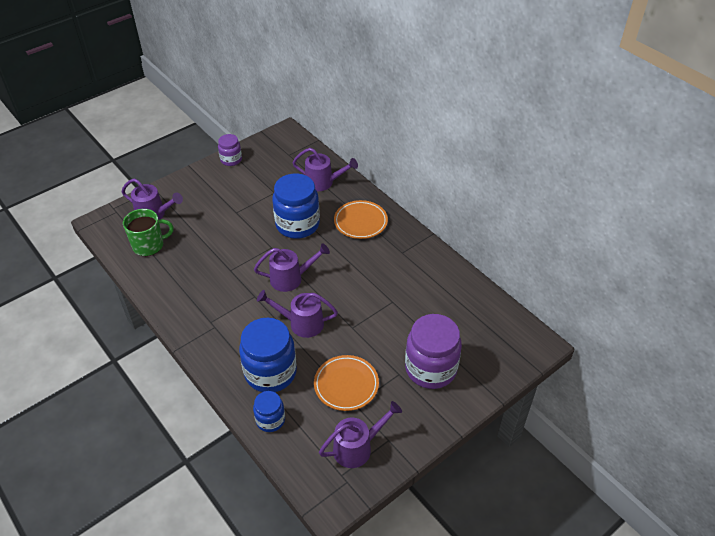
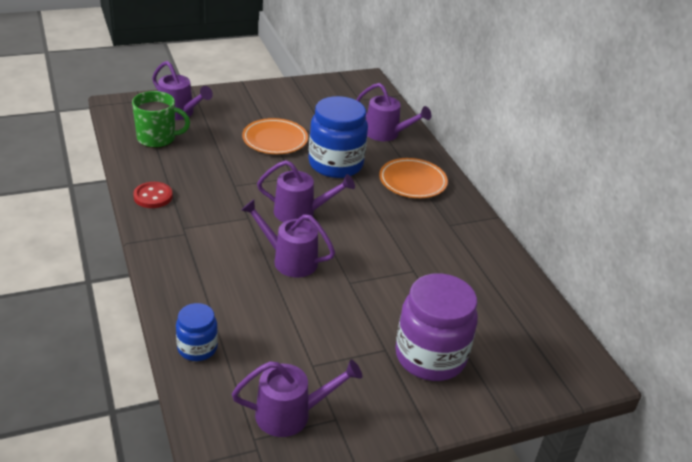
camera: 15 degrees right, 10 degrees down
purple jar [218,134,242,166] -> none
blue jar [239,318,297,392] -> none
orange plate [314,355,379,411] -> orange plate moved to [242,118,308,154]
none -> red button [133,182,173,208]

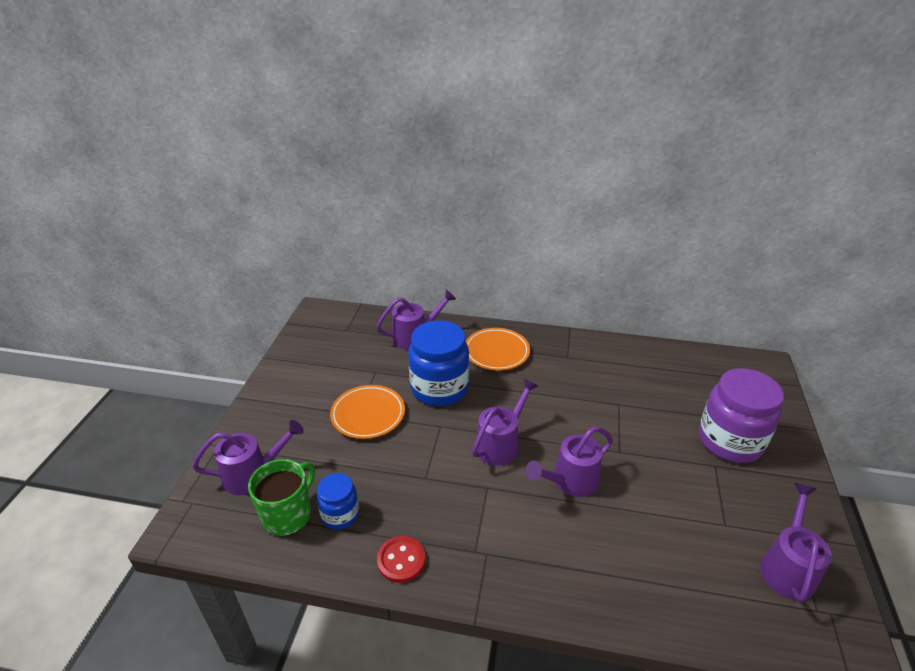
camera: 55 degrees left, 0 degrees up
blue jar [176,303,218,361] -> blue jar moved to [317,473,359,529]

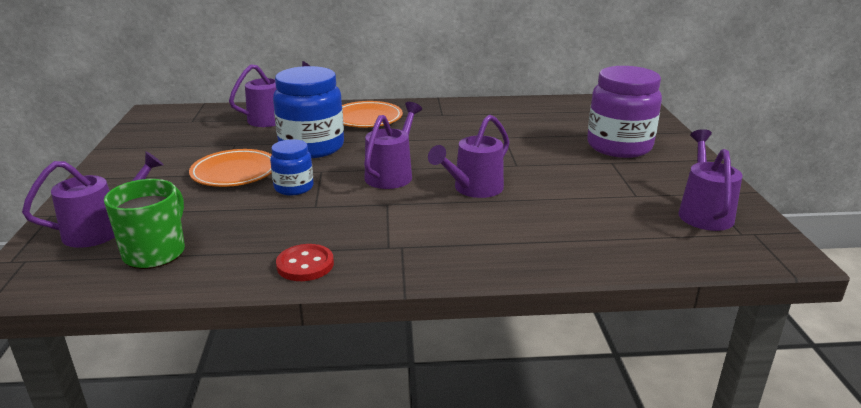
camera: 15 degrees left, 10 degrees down
blue jar [317,473,359,529] -> blue jar moved to [270,139,314,196]

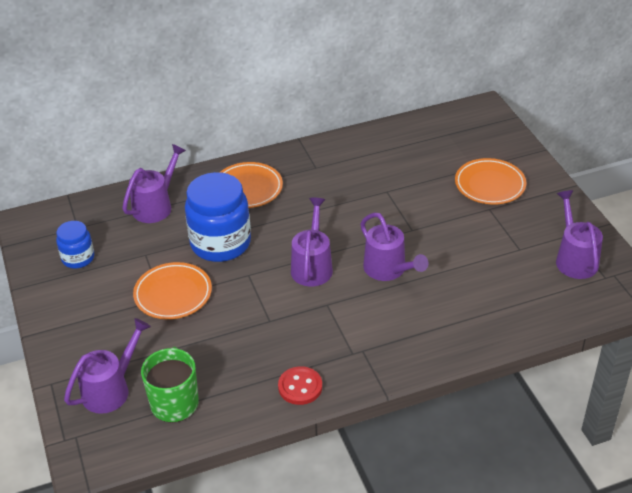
camera: 15 degrees left, 15 degrees up
blue jar [270,139,314,196] -> blue jar moved to [56,221,94,268]
purple watering can [428,114,509,198] -> purple watering can turned 60 degrees counterclockwise [360,212,428,281]
purple jar [587,66,662,158] -> orange plate [455,158,526,205]

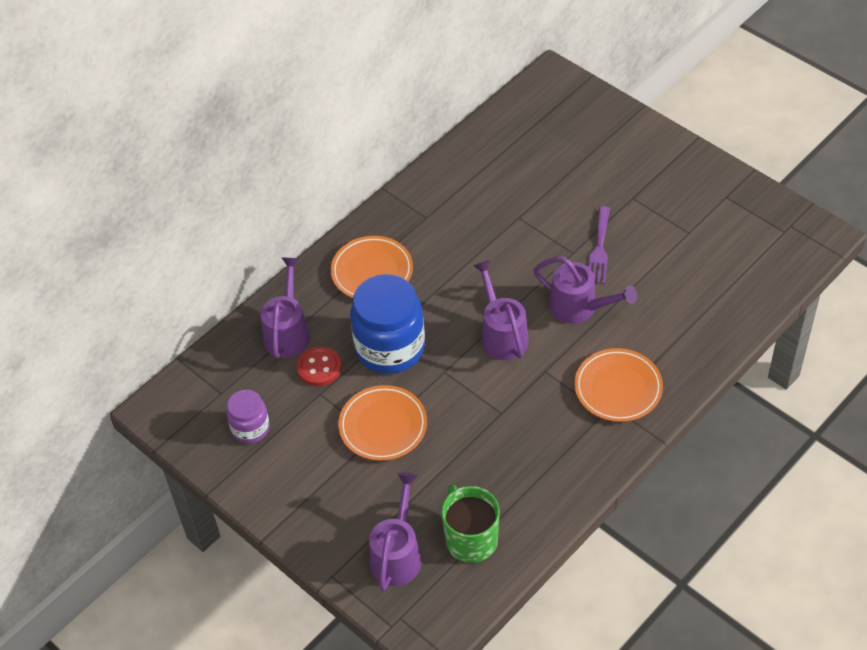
camera: 25 degrees left, 10 degrees up
blue jar [56,221,94,268] -> purple jar [226,390,270,444]
red button [278,366,322,405] -> red button moved to [297,346,342,386]
orange plate [455,158,526,205] -> orange plate moved to [574,348,663,422]
purple watering can [556,190,603,279] -> none
none -> purple fork [588,206,610,284]

